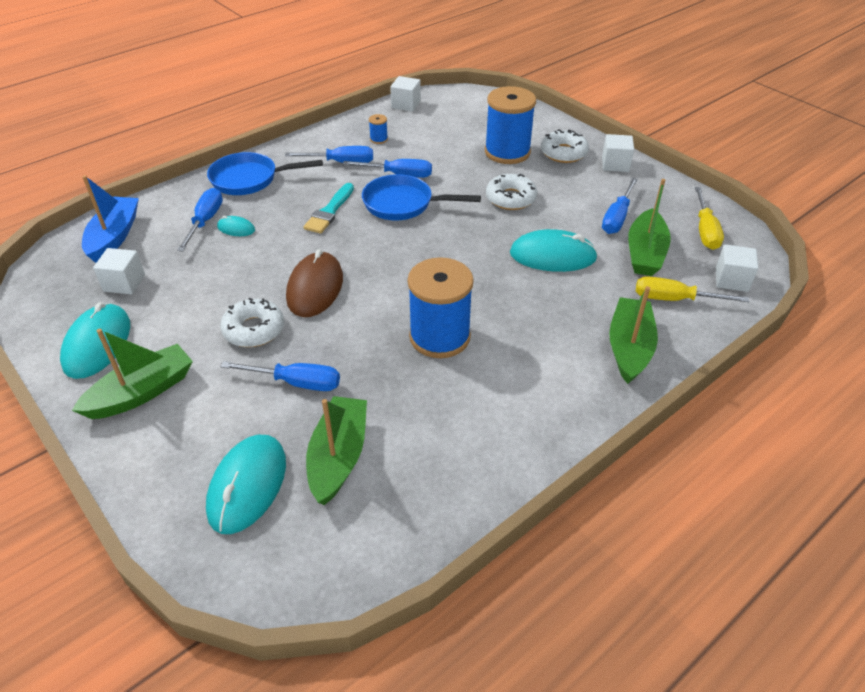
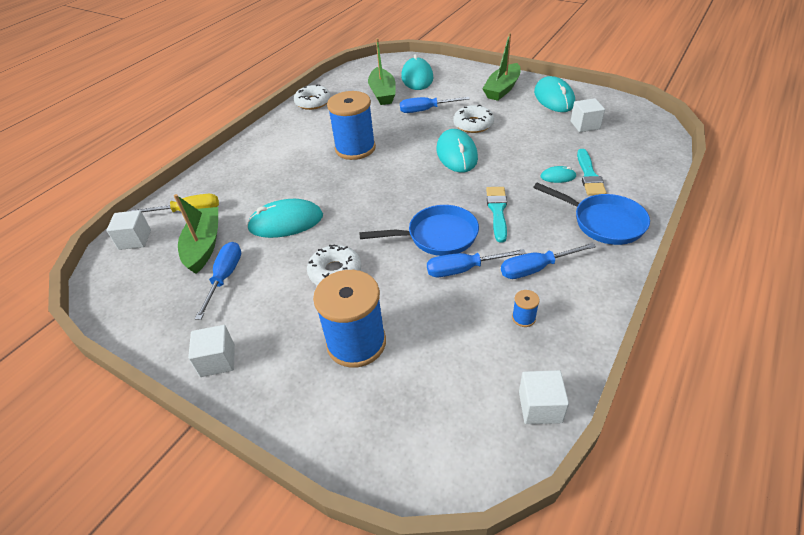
camera: 165 degrees right, 0 degrees up
blue boat [82,175,139,263] -> none
blue screwdriver [177,188,223,251] -> turquoise brush [577,149,606,196]
blue pan [207,152,323,195] -> blue pan turned 60 degrees clockwise [533,183,650,245]
brown mouse [286,249,343,317] -> turquoise mouse [436,129,478,173]
white donut [541,129,589,163] -> white donut moved to [294,84,331,110]
green boat [609,286,658,384] -> none
yellow screwdriver [695,187,724,250] -> none

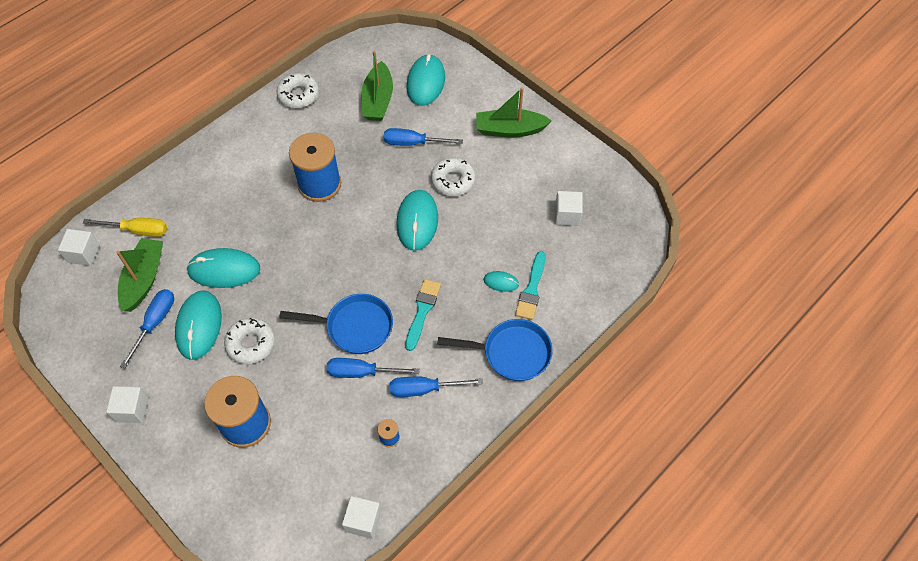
camera: 10 degrees right, 15 degrees up
green boat [482,33,521,101] -> green boat turned 45 degrees clockwise [476,87,552,138]
blue pan [533,183,650,245] -> blue pan turned 45 degrees counterclockwise [437,319,553,381]
turquoise mouse [534,76,575,112] -> turquoise mouse moved to [175,290,222,360]

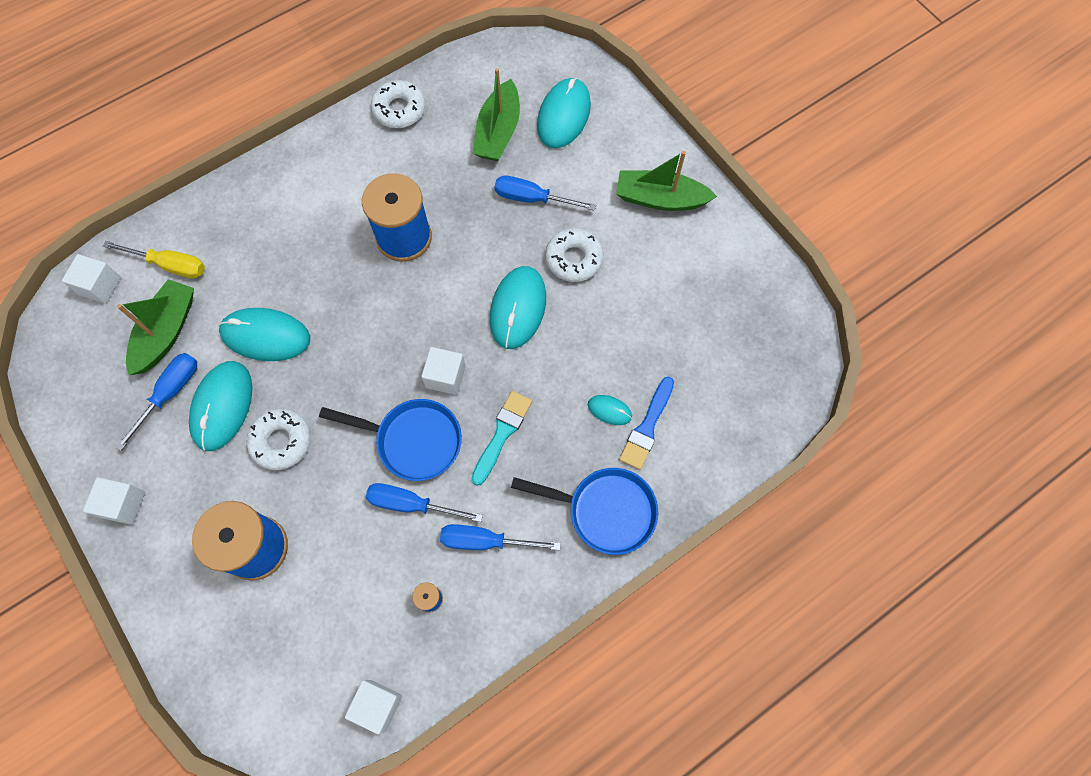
camera: 10 degrees right, 10 degrees up
turquoise brush [515,251,546,320] -> blue brush [619,377,674,470]
white cube [555,191,583,226] -> white cube moved to [421,347,466,395]

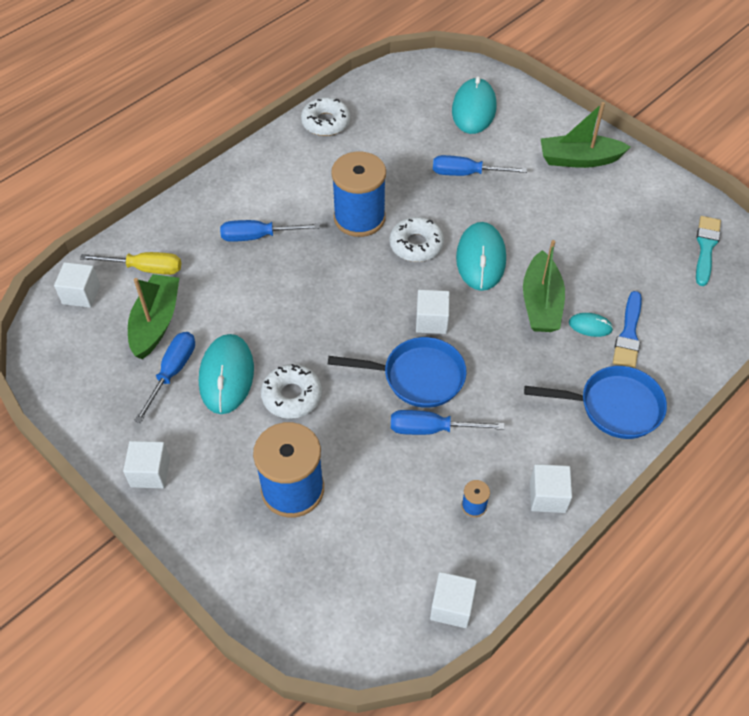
camera: 10 degrees left, 15 degrees down
turquoise mouse [219,308,310,361] -> none
blue screwdriver [440,524,561,550] -> blue screwdriver moved to [220,220,320,242]
turquoise brush [471,391,532,486] -> turquoise brush moved to [696,216,721,286]
green boat [473,68,520,161] -> green boat moved to [523,240,565,332]
white donut [545,228,603,282] -> white donut moved to [389,217,444,262]
none -> white cube [530,464,572,513]

